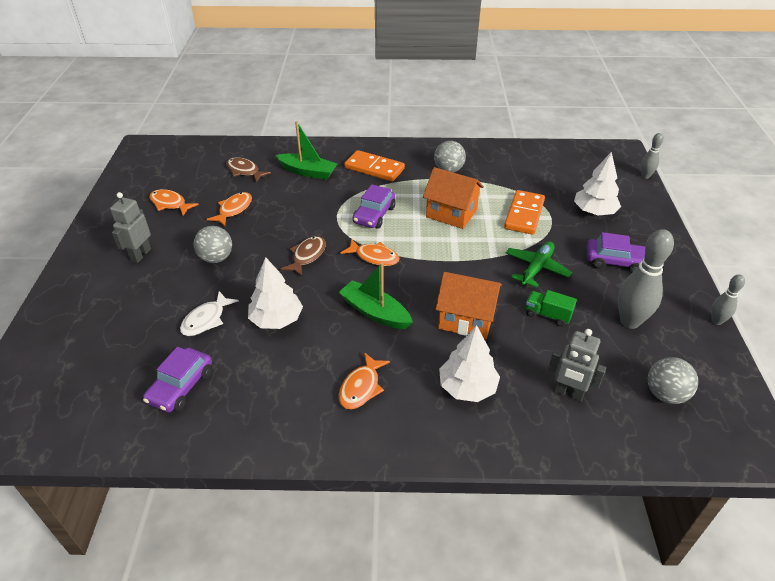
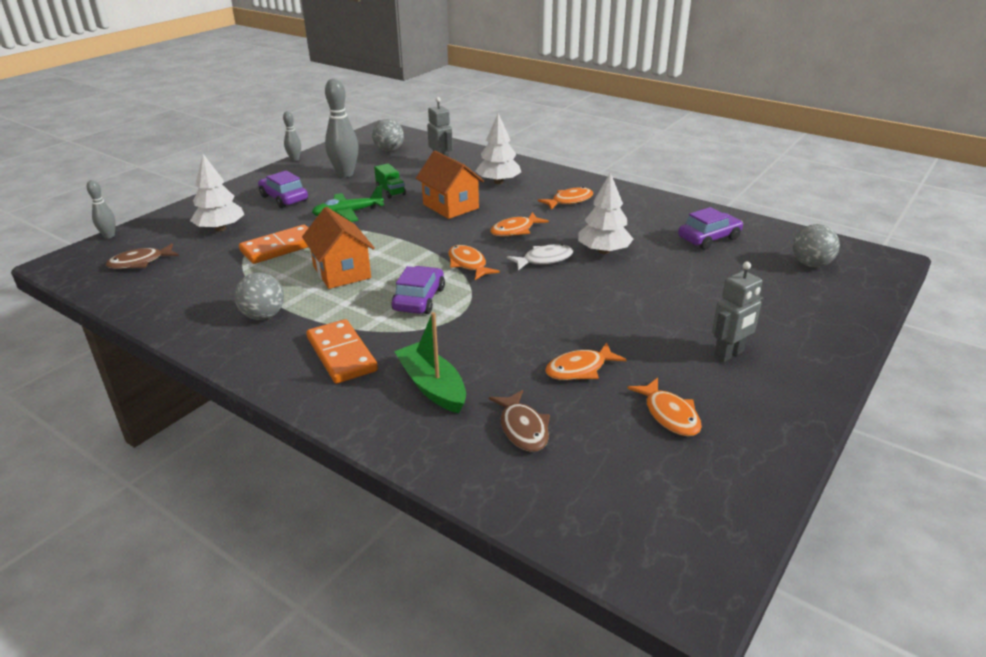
camera: 145 degrees left, 10 degrees down
white fish [180,291,239,336] -> white fish moved to [507,244,573,271]
grey ball [193,226,232,263] -> grey ball moved to [793,224,840,267]
brown fish [281,236,326,276] -> brown fish moved to [106,243,179,269]
green boat [339,263,413,329] -> orange fish [490,212,549,237]
purple car [352,184,396,229] -> purple car turned 45 degrees counterclockwise [391,266,445,314]

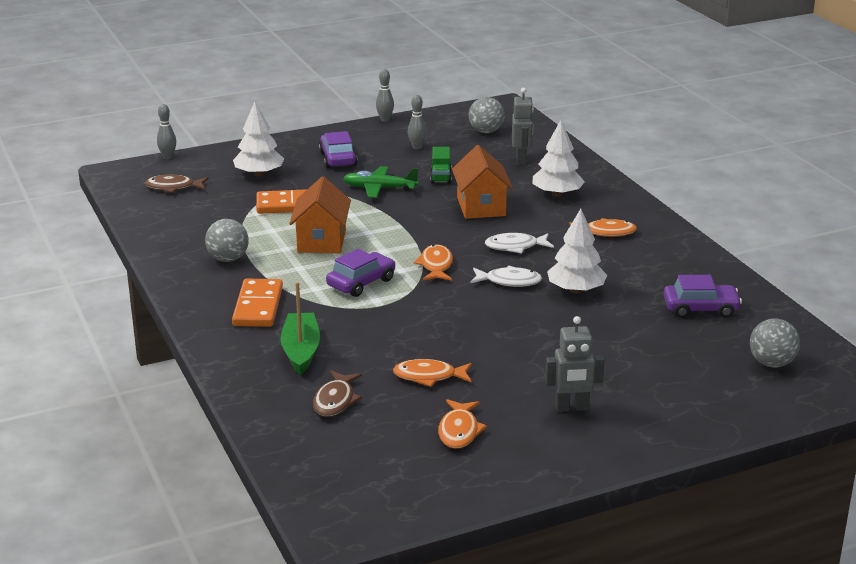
camera: 30 degrees right, 5 degrees down
grey bowling pin [325,78,359,177] -> grey bowling pin [408,95,427,150], size x0.54
orange fish [490,212,549,237] -> white fish [485,233,554,253]

